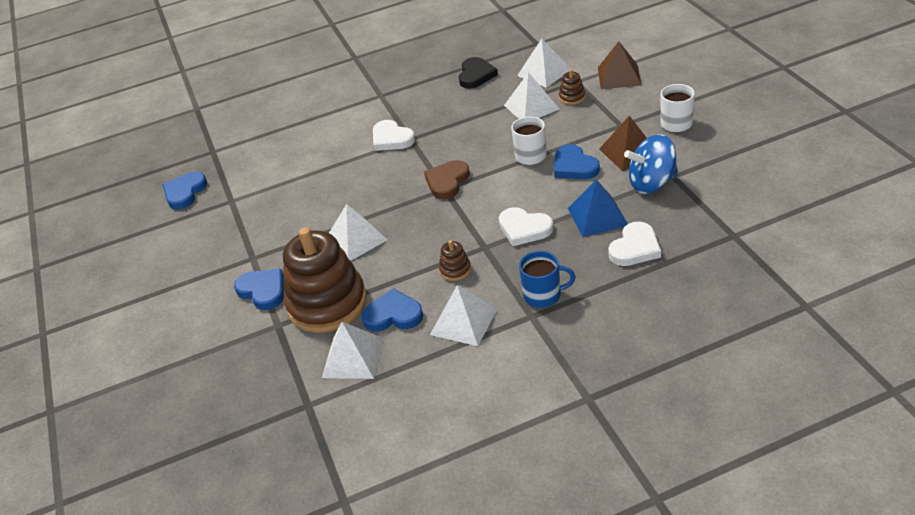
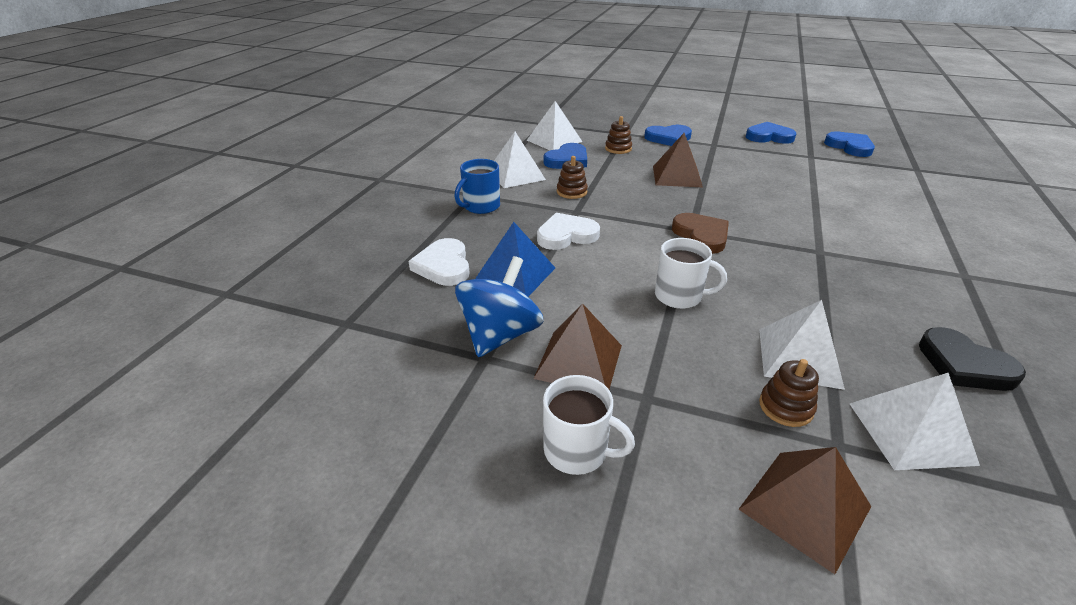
camera: 125 degrees right, 5 degrees down
brown stacking toy [283,227,367,333] -> brown stacking toy [605,116,632,154], size x0.40
white pyramid [329,204,387,261] -> brown pyramid [653,133,703,187]
white heart [373,120,415,151] -> none
blue heart [554,144,600,179] -> blue heart moved to [746,122,796,144]

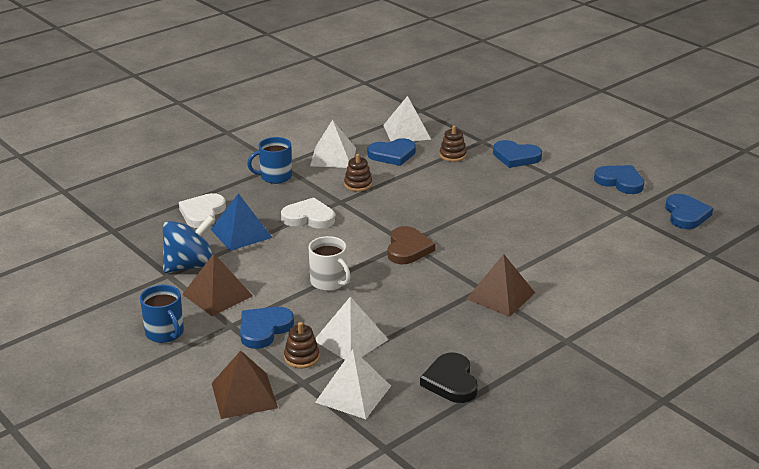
camera: 30 degrees right, 5 degrees down
white mug [543,375,635,475] -> blue mug [140,285,184,343]
brown pyramid [653,133,703,187] -> brown pyramid moved to [466,254,535,317]
none -> blue heart [240,307,294,349]

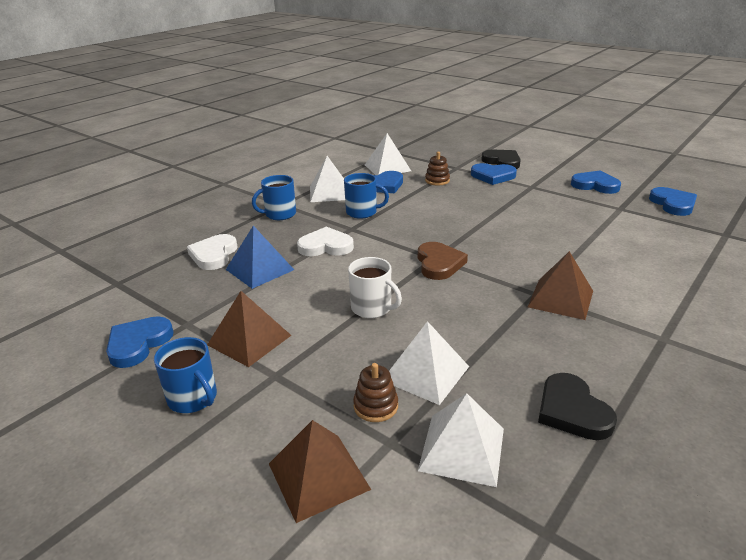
camera: 10 degrees left, 0 degrees up
blue spinning top [163,215,215,273] -> none
blue heart [240,307,294,349] -> blue heart moved to [106,316,174,368]
brown stacking toy [344,154,372,191] -> blue mug [344,173,389,219]
none -> black heart [481,150,521,169]

